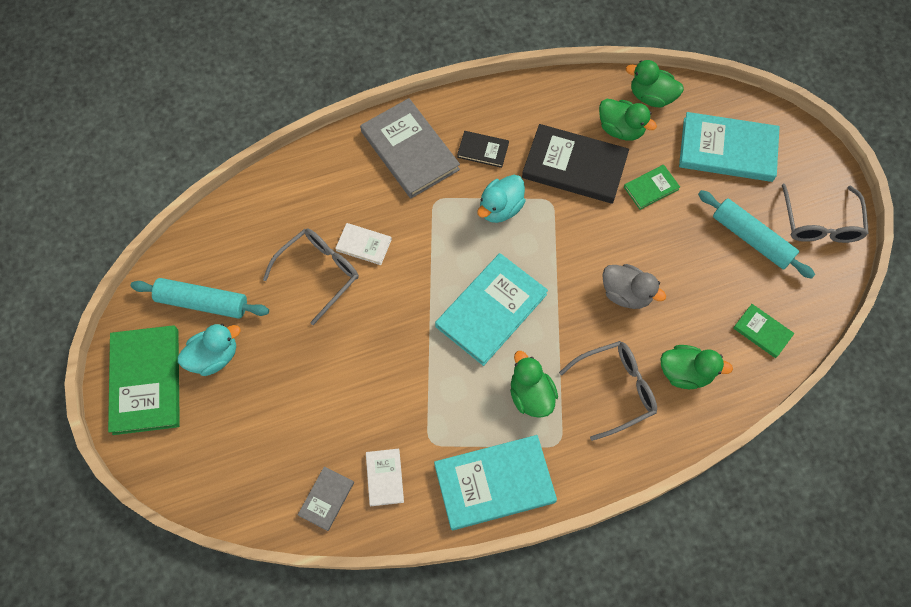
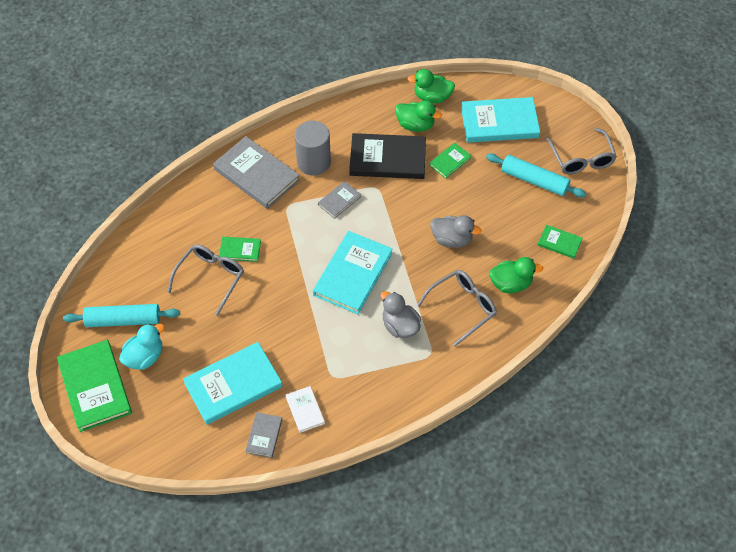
camera: 15 degrees left, 10 degrees down
white book [335,223,392,265] -> green book [219,237,261,262]
turquoise book [434,435,557,530] -> turquoise book moved to [183,342,283,425]
black book [457,131,509,168] -> grey cylinder [295,121,331,176]
turquoise duck [477,175,526,223] -> grey book [318,181,361,219]
green duck [510,351,558,418] -> grey duck [381,291,421,338]

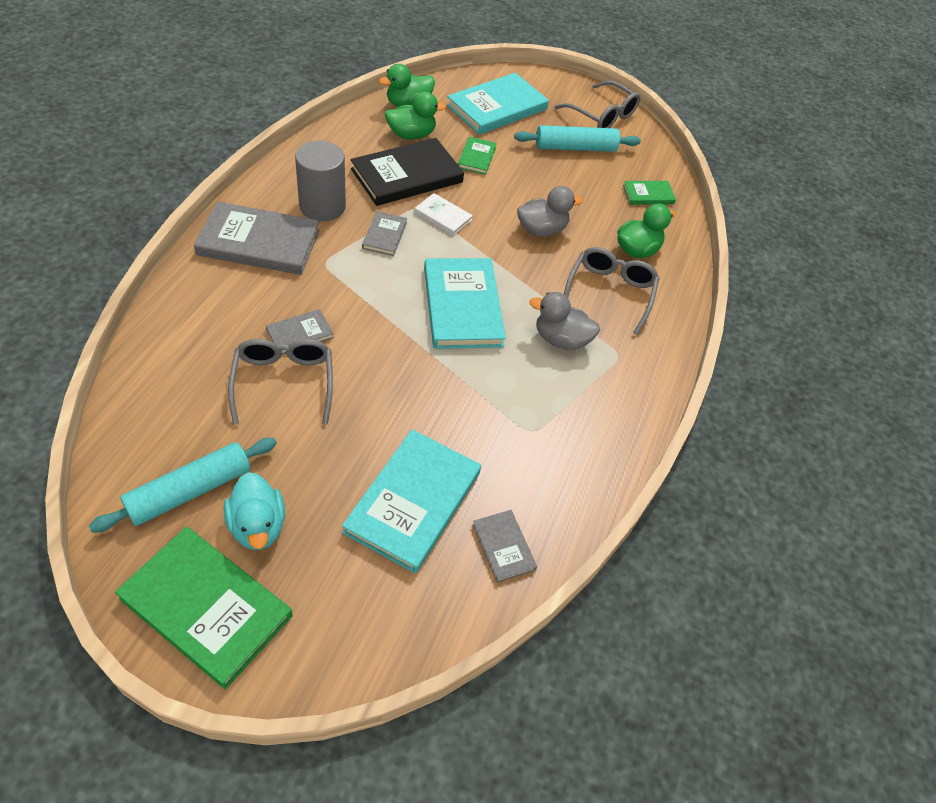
camera: 40 degrees left, 5 degrees down
turquoise duck [119,324,165,370] -> turquoise duck turned 150 degrees clockwise [224,472,285,550]
green book [219,237,261,262] -> grey book [266,309,334,355]
white book [286,386,325,433] -> white book moved to [415,193,473,236]

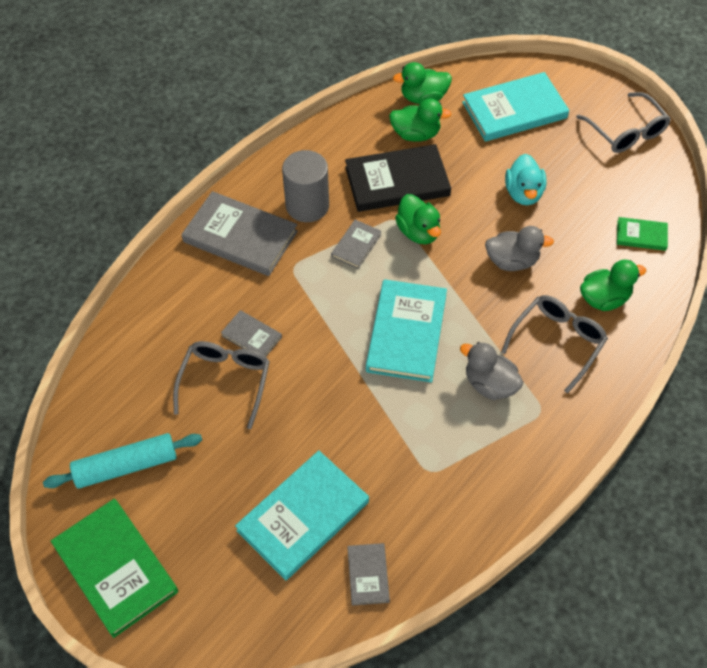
camera: 25 degrees right, 5 degrees up
turquoise duck [224,472,285,550] -> turquoise duck moved to [505,154,546,205]
grey book [266,309,334,355] -> grey book turned 45 degrees clockwise [221,310,282,357]
white book [415,193,473,236] -> green duck [395,194,441,244]
green book [458,136,497,175] -> none
turquoise rolling pin [514,125,641,152] -> none

